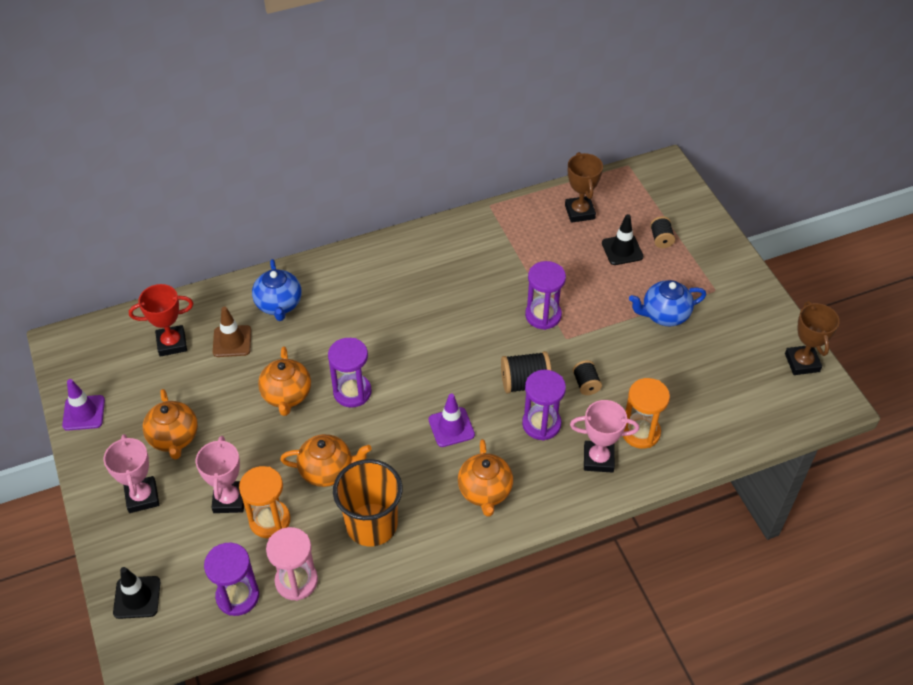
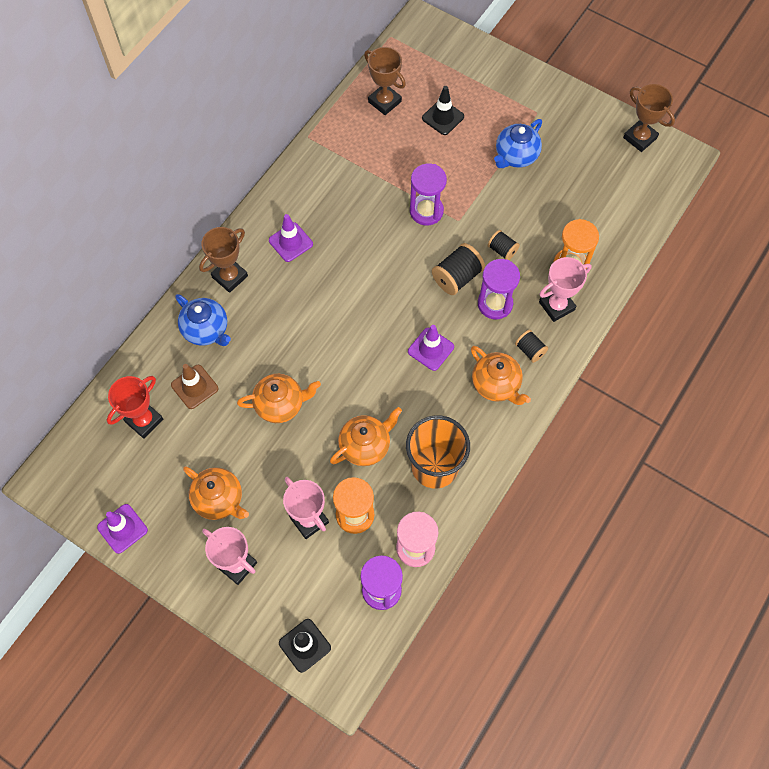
camera: 35 degrees left, 15 degrees up
orange teapot [258,346,311,416] -> orange teapot turned 60 degrees counterclockwise [237,374,321,423]
purple hourglass [328,338,371,407] -> none
black spool [650,216,675,248] -> black spool moved to [515,330,548,363]
none -> brown trophy [199,227,248,293]
none -> purple traffic cone [269,214,313,262]

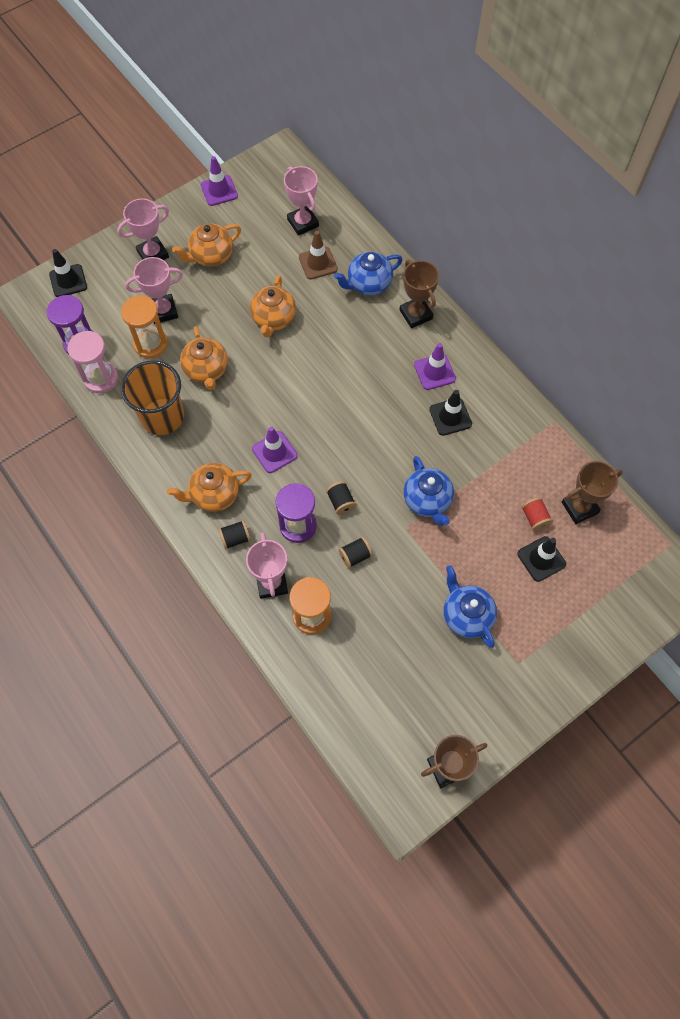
camera: 110 degrees right, 0 degrees up
red trophy [107,376,163,439] -> pink trophy [284,166,319,236]
purple hourglass [410,164,447,225] -> blue teapot [404,456,454,526]
black spool [432,243,485,295] -> black spool [326,481,356,515], size x0.61
none -> black traffic cone [429,390,472,436]
none -> red spool [522,497,553,531]

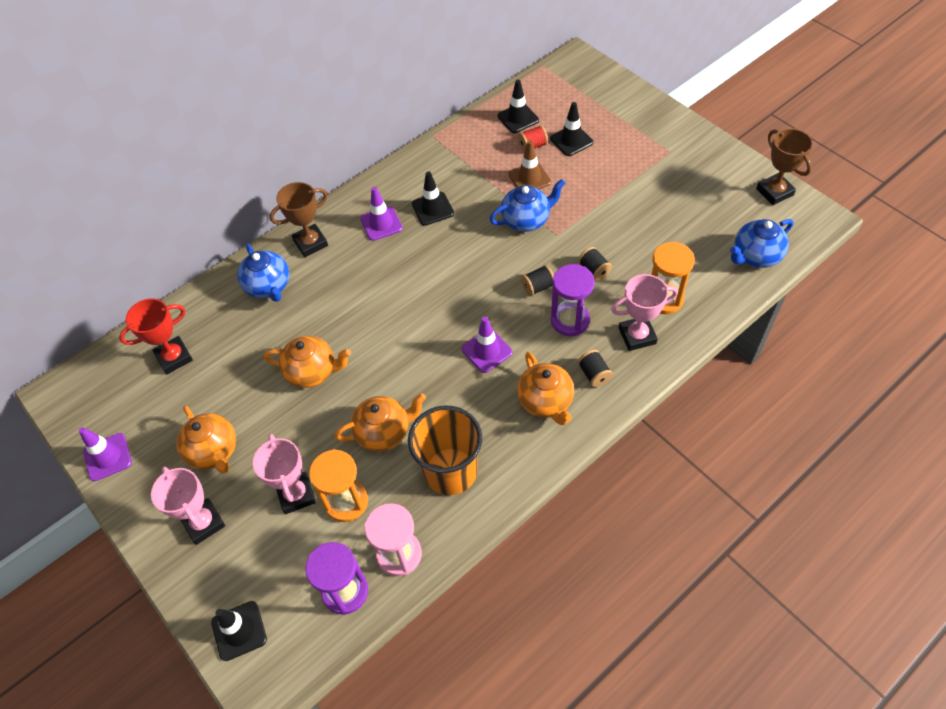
camera: 90 degrees left, 10 degrees down
pink trophy [284,166,319,236] -> red trophy [119,298,193,374]
brown traffic cone [299,231,338,280] -> brown traffic cone moved to [508,140,551,189]
blue teapot [443,565,497,648] -> blue teapot moved to [730,219,793,268]
brown trophy [562,461,623,524] -> black traffic cone [497,80,539,133]

